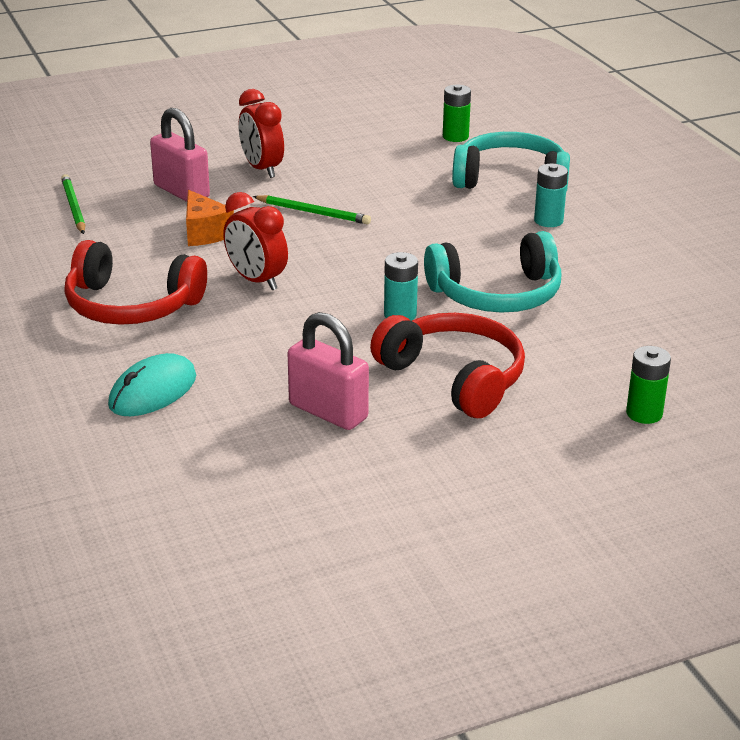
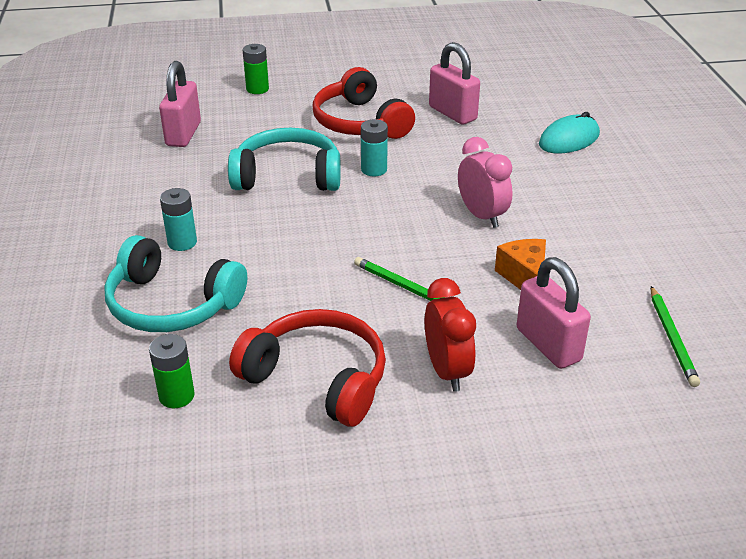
camera: 165 degrees left, 5 degrees up
red headphones [64,240,207,325] -> red headphones moved to [229,309,386,427]
red clock [223,192,288,291] -> pink clock [458,137,512,228]
none -> pink padlock [159,61,201,147]

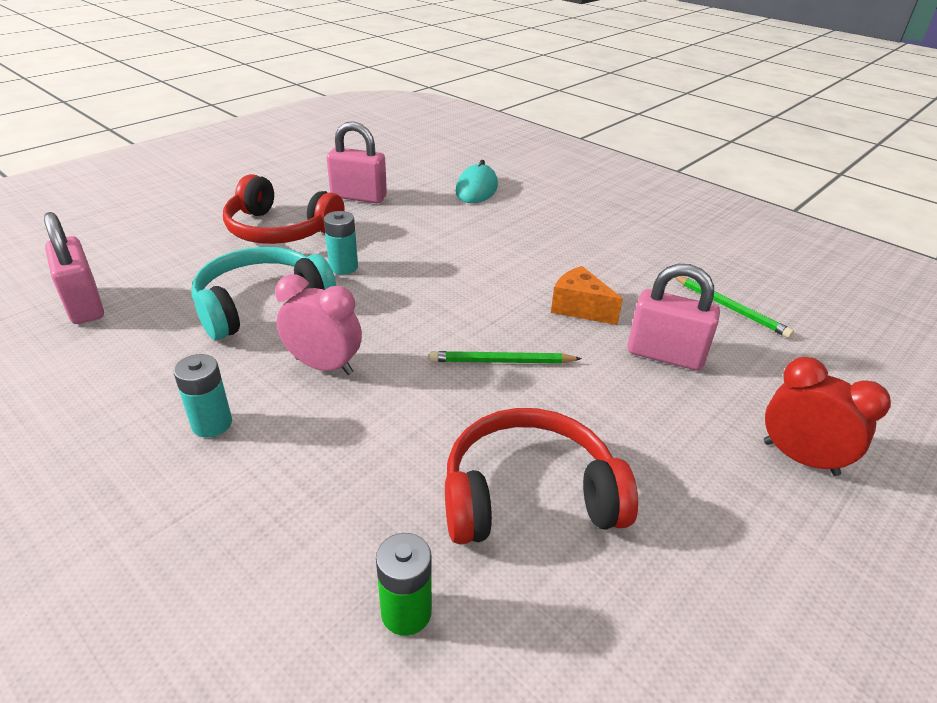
camera: 40 degrees left, 0 degrees up
turquoise headphones [104,235,247,332] -> none
green battery [242,44,269,94] -> none
red clock [425,278,476,392] -> red clock moved to [764,357,891,476]
pink clock [458,137,512,228] -> pink clock moved to [275,274,362,375]

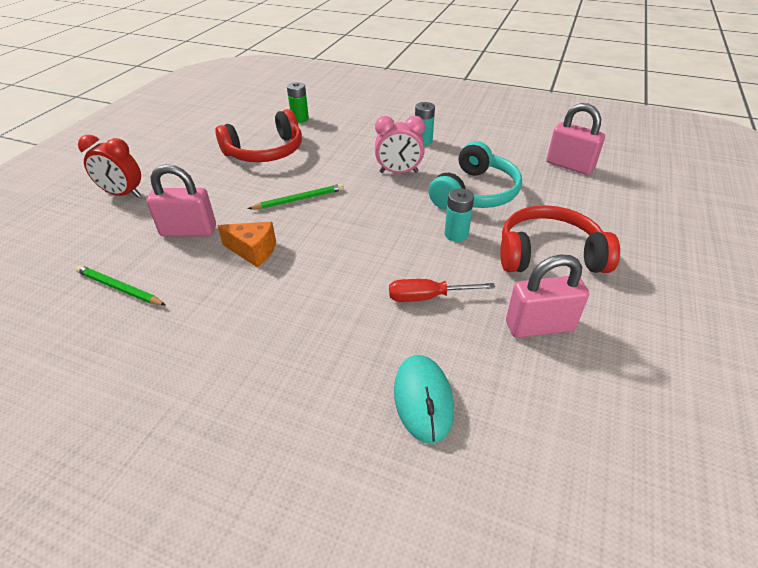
camera: 160 degrees right, 5 degrees up
none -> red screwdriver [389,279,495,302]

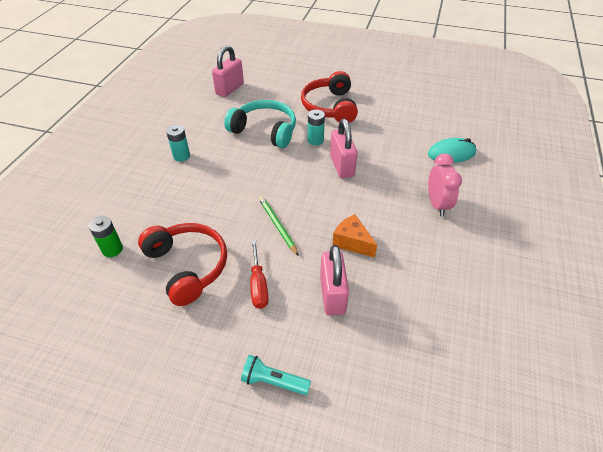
camera: 95 degrees left, 5 degrees up
green pencil [76,265,166,306] -> none
red clock [78,135,141,197] -> turquoise flashlight [241,355,311,395]
orange cheese [217,222,276,267] -> orange cheese turned 60 degrees counterclockwise [332,214,377,258]
pink clock [375,116,425,173] -> pink clock moved to [428,154,462,216]
red screwdriver [389,279,495,302] -> red screwdriver moved to [250,239,269,309]
pink padlock [506,255,589,338] -> pink padlock moved to [330,119,358,178]

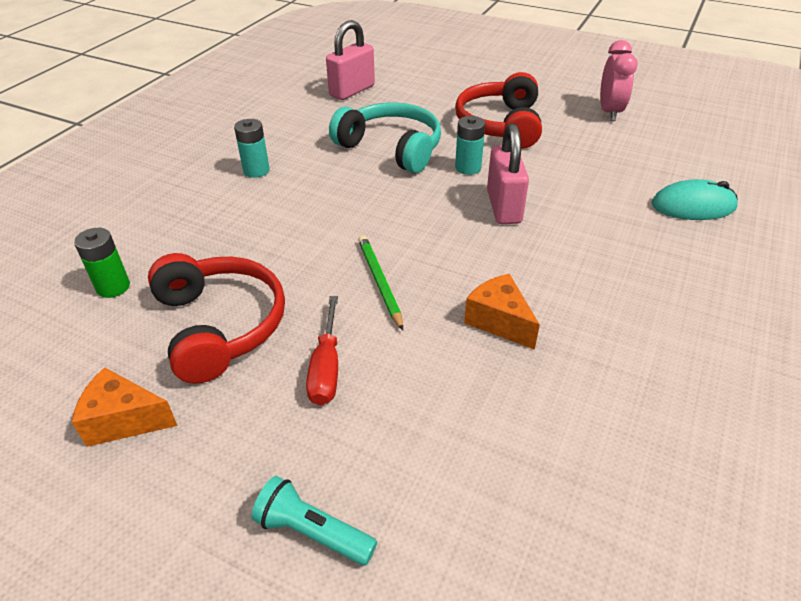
camera: 10 degrees right, 5 degrees down
pink padlock [320,245,349,316] -> none
pink clock [428,154,462,216] -> pink clock moved to [600,40,638,121]
none -> orange cheese [72,367,178,447]

